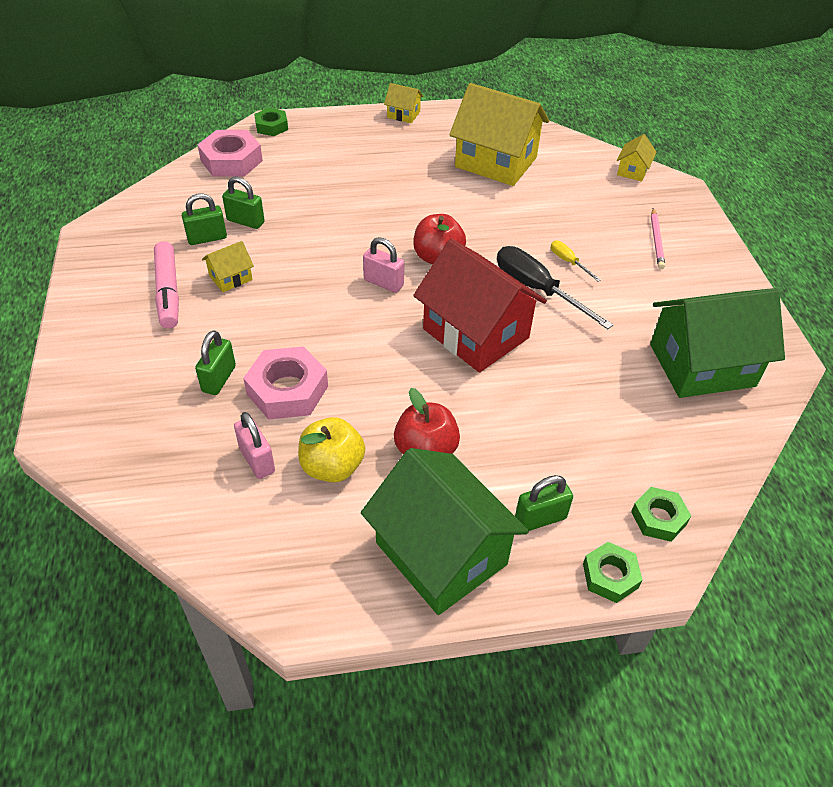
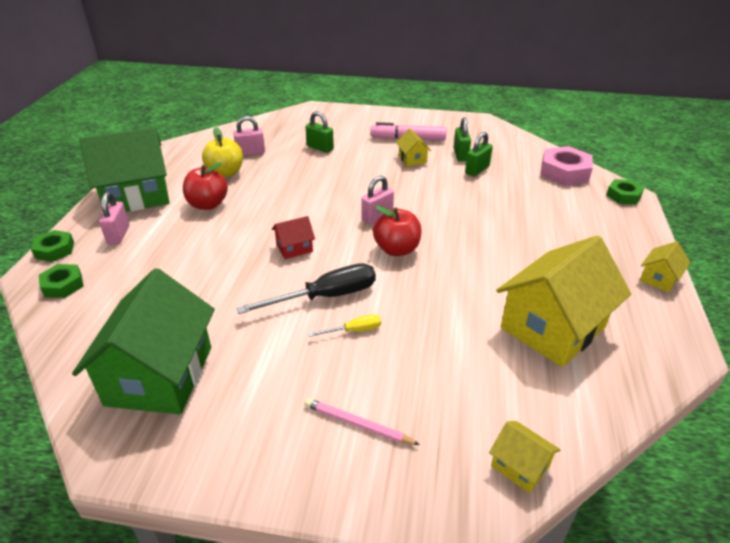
camera: 110 degrees right, 10 degrees down
pink nut [243,346,328,420] -> none
red house [413,239,547,372] -> red house [272,216,315,259], size x0.44
green padlock [515,475,573,531] -> pink padlock [99,192,130,244]

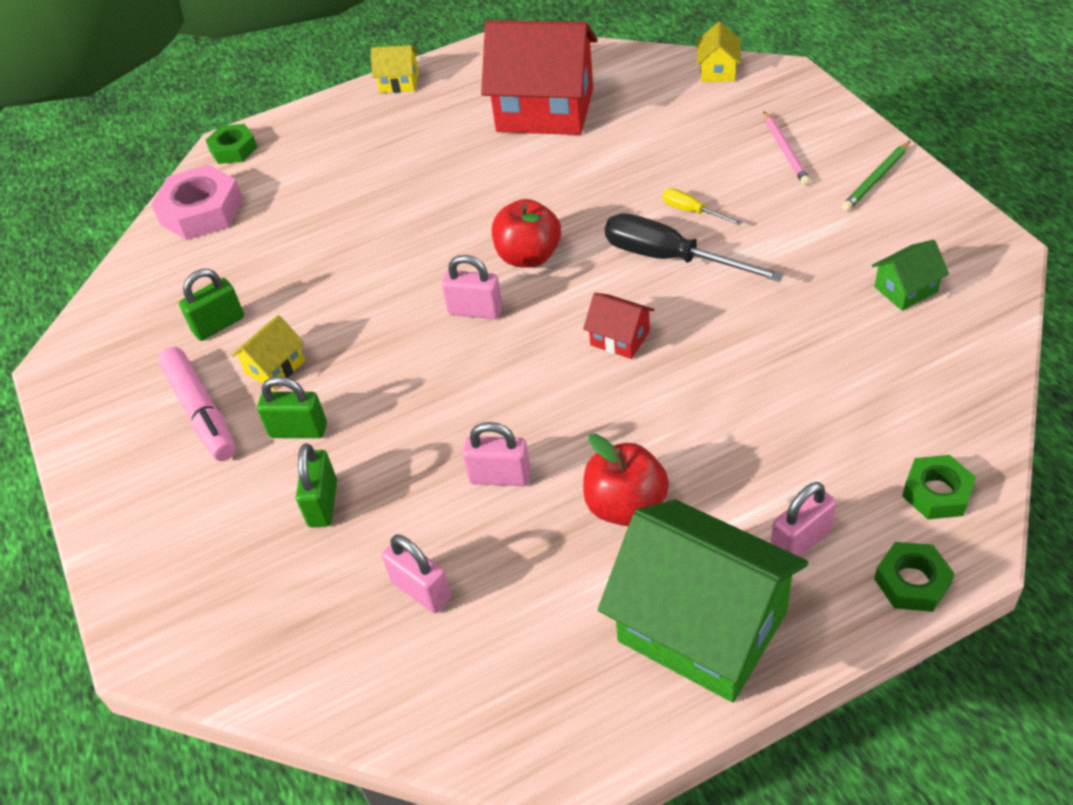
camera: 120 degrees left, 10 degrees up
green house [72,268,215,414] -> green house [872,240,949,311], size x0.44
yellow apple [202,127,243,177] -> none
green padlock [465,132,493,177] -> green padlock moved to [257,376,327,438]
yellow house [496,235,631,367] -> red house [481,20,598,135]
none -> pink padlock [463,422,531,486]
none -> green pencil [842,141,910,211]

